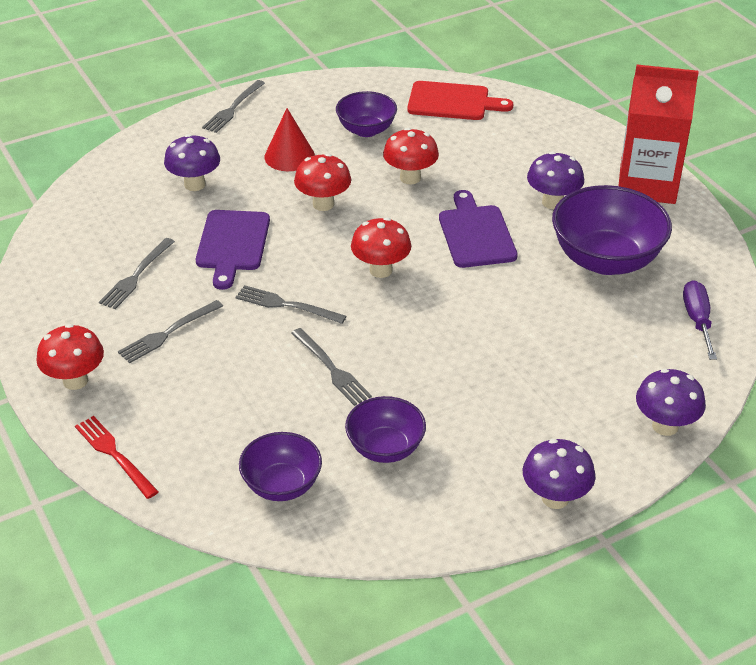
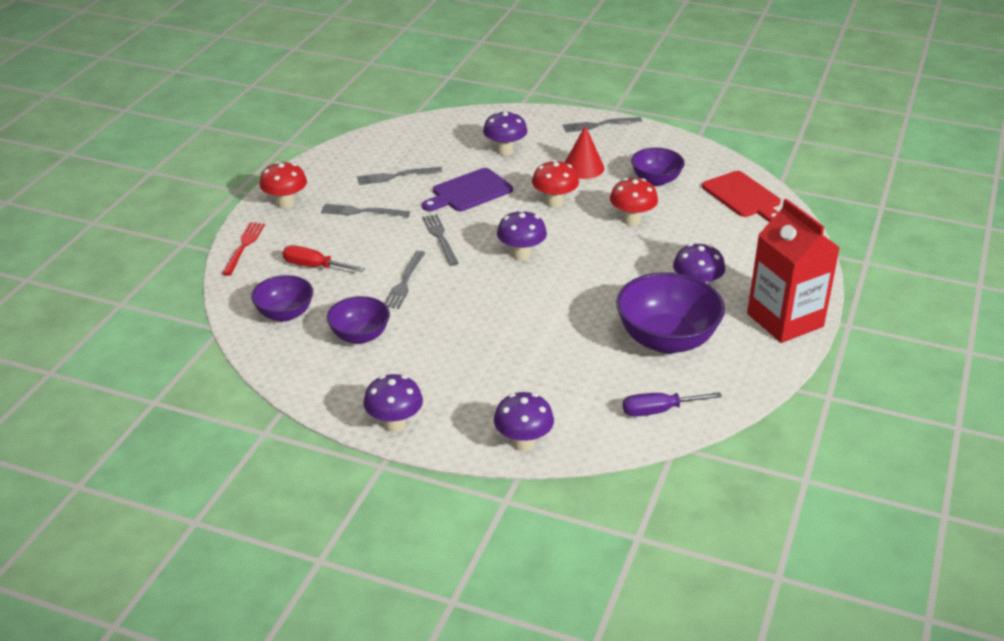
camera: 50 degrees right, 5 degrees down
red mushroom [351,217,411,278] -> purple mushroom [497,210,547,261]
purple cutting board [439,190,518,268] -> none
purple screwdriver [683,280,717,360] -> purple screwdriver turned 150 degrees counterclockwise [623,392,722,417]
none -> red screwdriver [283,245,365,272]

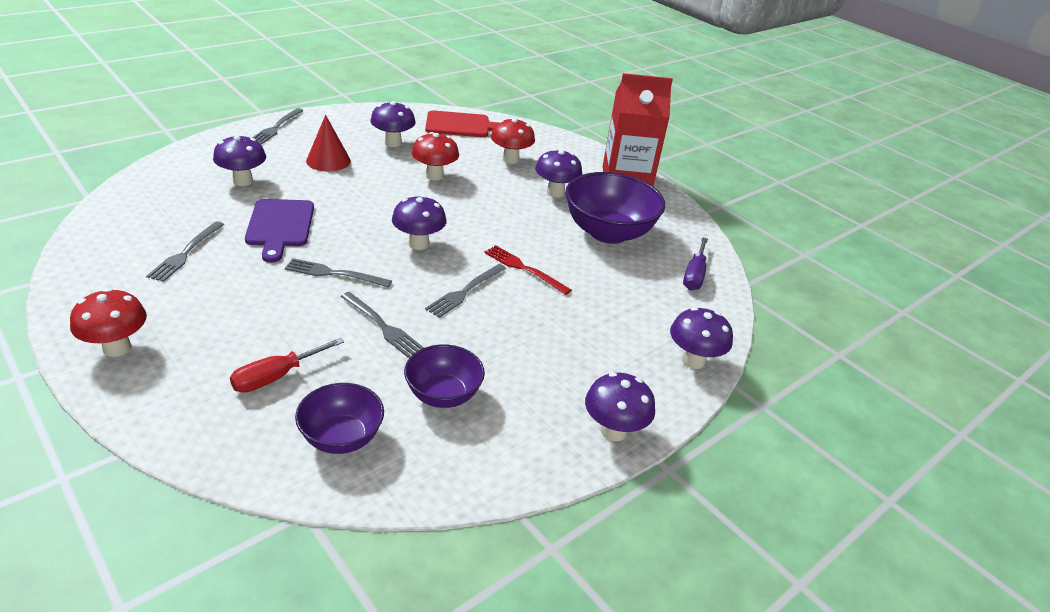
camera: 65 degrees left, 0 degrees up
red fork [222,222,265,276] -> red fork moved to [484,245,571,295]
grey fork [321,204,410,217] -> grey fork moved to [425,264,506,318]
red mushroom [532,160,579,208] -> red mushroom moved to [491,118,535,164]
purple bowl [631,148,685,186] -> purple mushroom [370,101,416,147]

